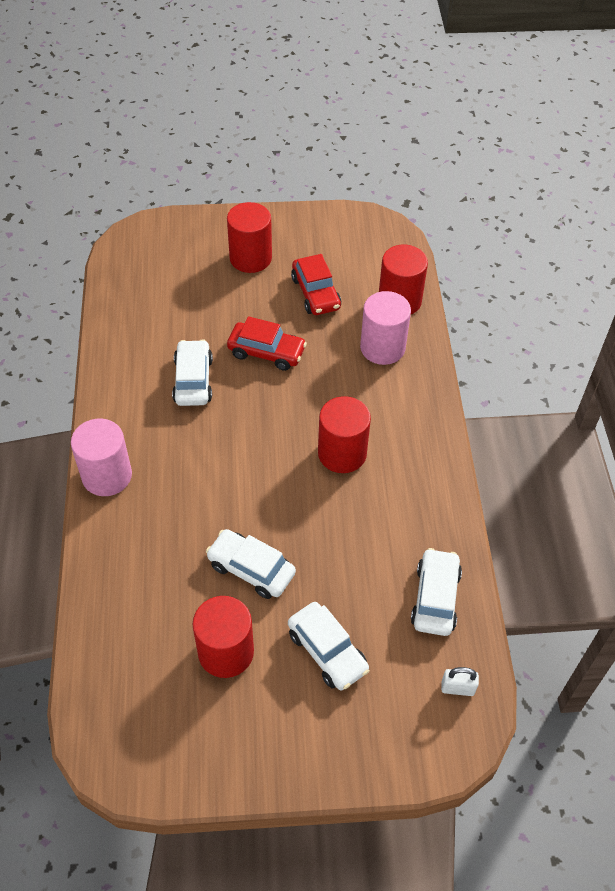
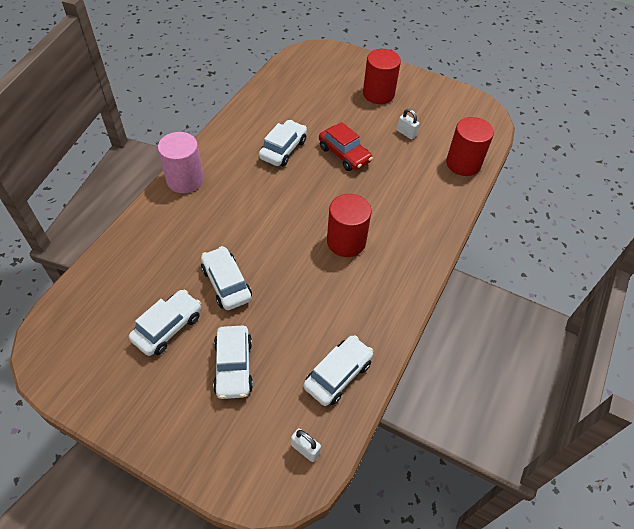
camera: 30 degrees right, 0 degrees up
red cylinder [192,596,254,678] -> white car [129,290,201,356]
red car [291,254,341,315] -> white padlock [397,109,419,139]
pink cylinder [360,291,411,365] -> none

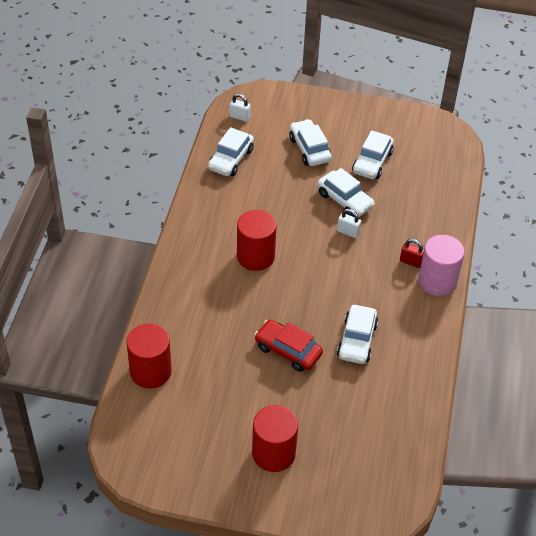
camera: 165 degrees right, 5 degrees down
white padlock [397,109,419,139] -> white padlock moved to [337,209,361,238]
none -> red padlock [400,239,424,268]

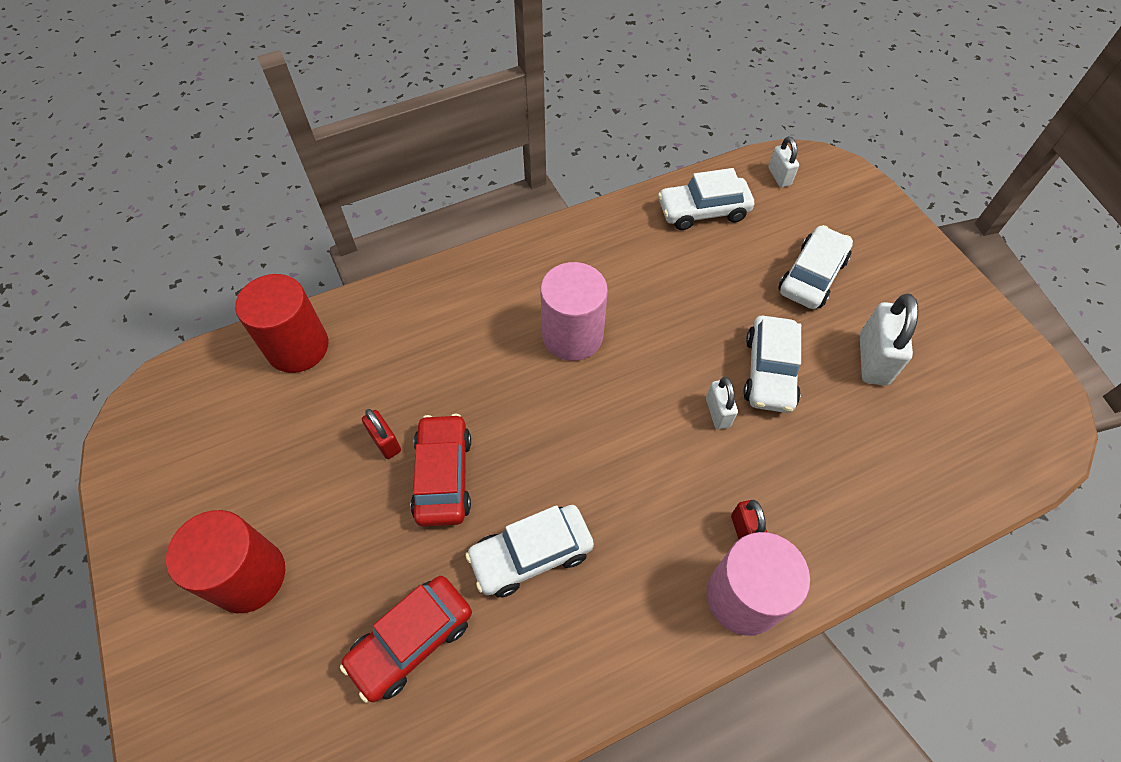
camera: 55 degrees right, 10 degrees up
red cylinder [237,210,277,271] -> pink cylinder [540,262,608,361]
white car [352,130,394,179] -> white padlock [860,294,918,386]
none -> red car [340,576,472,702]
none -> red padlock [362,409,401,459]

